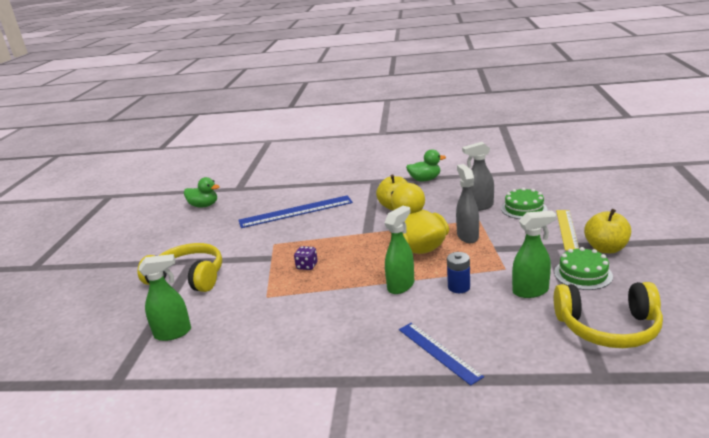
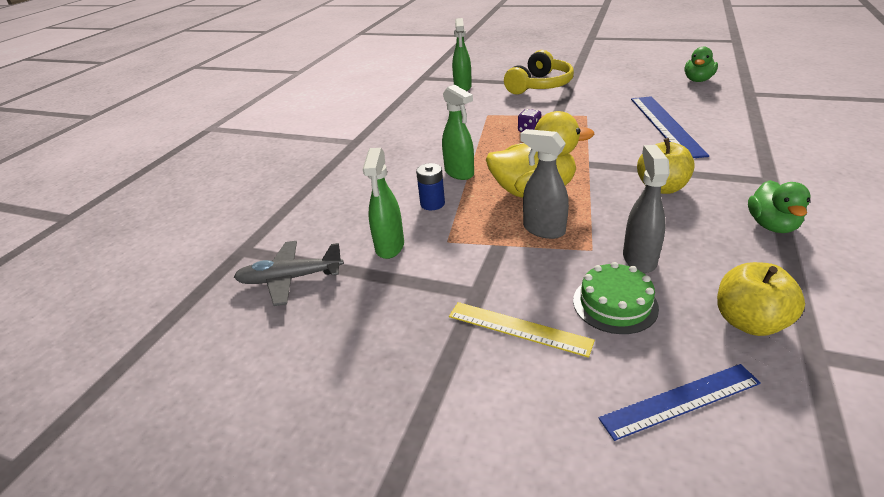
camera: 105 degrees right, 10 degrees up
blue ruler [399,323,484,386] -> blue ruler moved to [598,364,761,441]
grey spray bottle [456,164,479,243] -> grey spray bottle turned 150 degrees counterclockwise [520,129,569,239]
green cake [554,247,613,290] -> none
yellow headphones [554,282,663,348] -> grey plane [234,241,344,306]
yellow apple [584,209,631,253] -> yellow apple moved to [717,262,805,336]

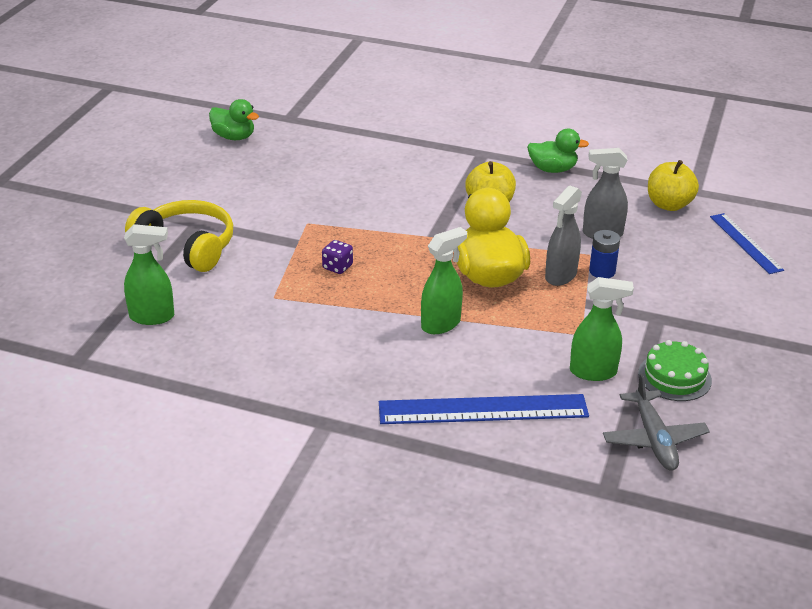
camera: 95 degrees left, 0 degrees up
blue battery [416,163,445,210] -> blue battery moved to [589,230,620,278]
yellow ruler [449,302,595,358] -> none
green cake [573,262,659,334] -> green cake moved to [638,340,712,401]
blue ruler [631,96,709,158] -> blue ruler moved to [379,394,589,424]

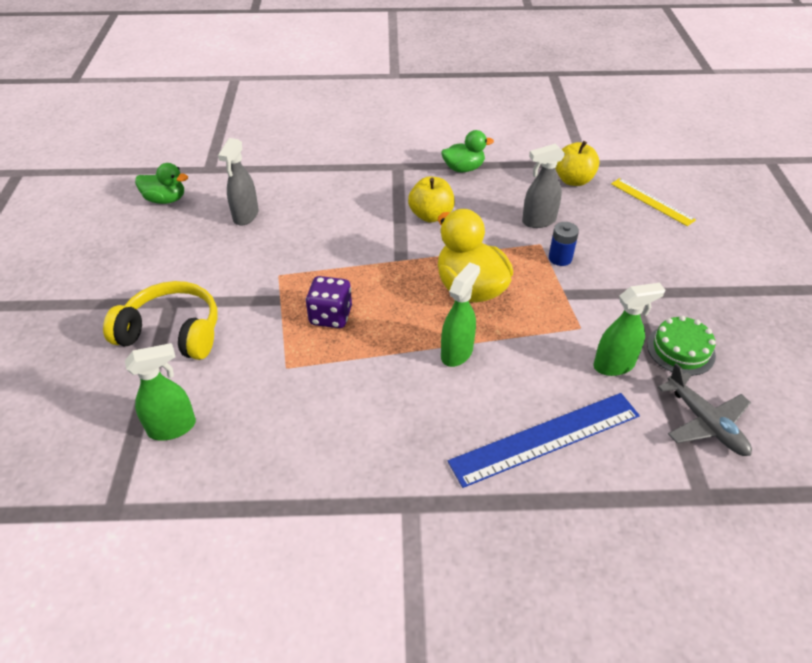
camera: 20 degrees left, 10 degrees up
purple dice [322,240,353,274] -> purple dice [305,276,352,328], size x1.60
grey spray bottle [545,185,582,286] -> grey spray bottle moved to [218,138,259,225]
blue ruler [710,213,784,274] -> yellow ruler [611,178,696,226]

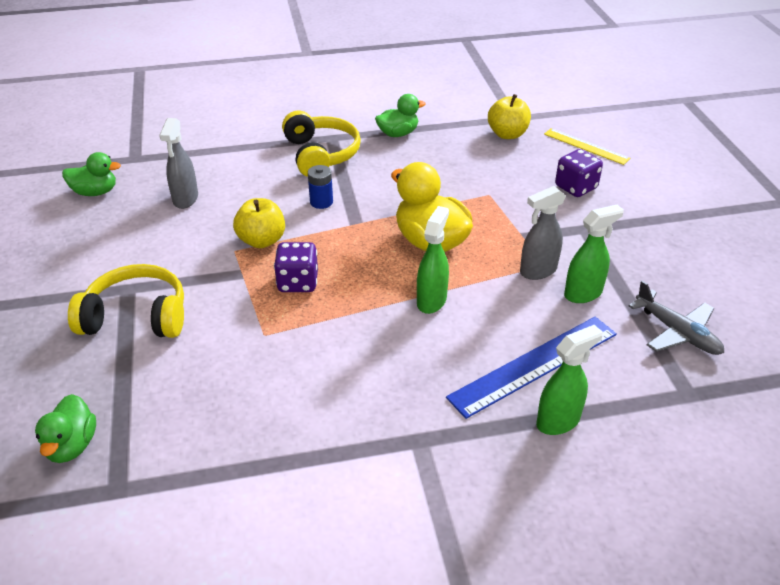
camera: 10 degrees left, 5 degrees down
green spray bottle [125,343,196,440] -> green spray bottle moved to [536,325,603,435]
yellow apple [408,177,455,223] -> yellow apple moved to [233,198,285,248]
grey spray bottle [522,144,565,228] -> grey spray bottle moved to [520,186,566,280]
blue battery [549,222,579,266] -> blue battery moved to [308,165,333,209]
green cake [647,316,716,376] -> none
none -> green duck [35,394,96,463]
none -> yellow headphones [282,111,361,177]
none -> purple dice [555,149,603,197]

